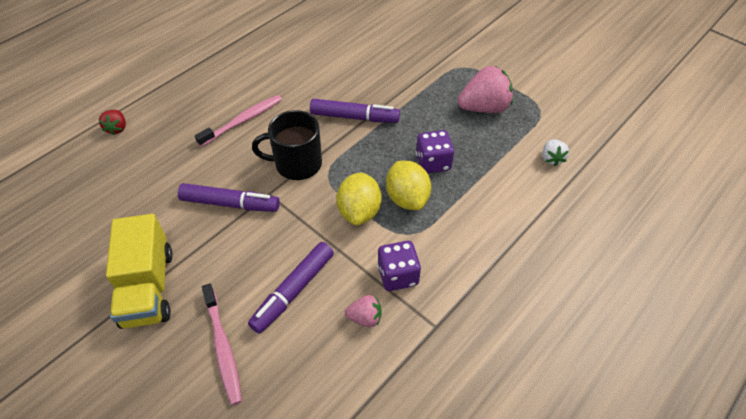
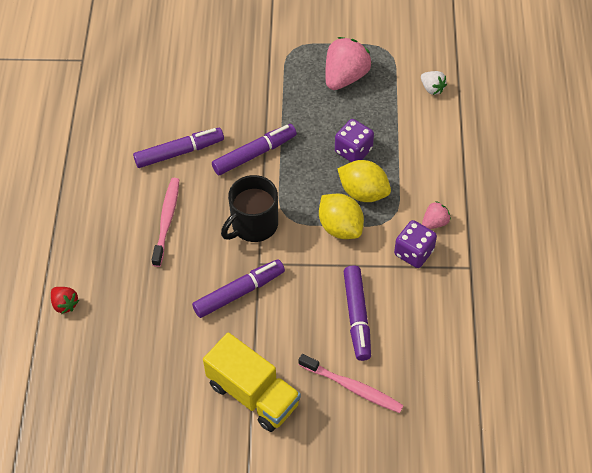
camera: 40 degrees left, 5 degrees up
pink strawberry [345,295,382,327] -> pink strawberry moved to [422,201,451,229]
none -> purple marker [133,128,224,168]

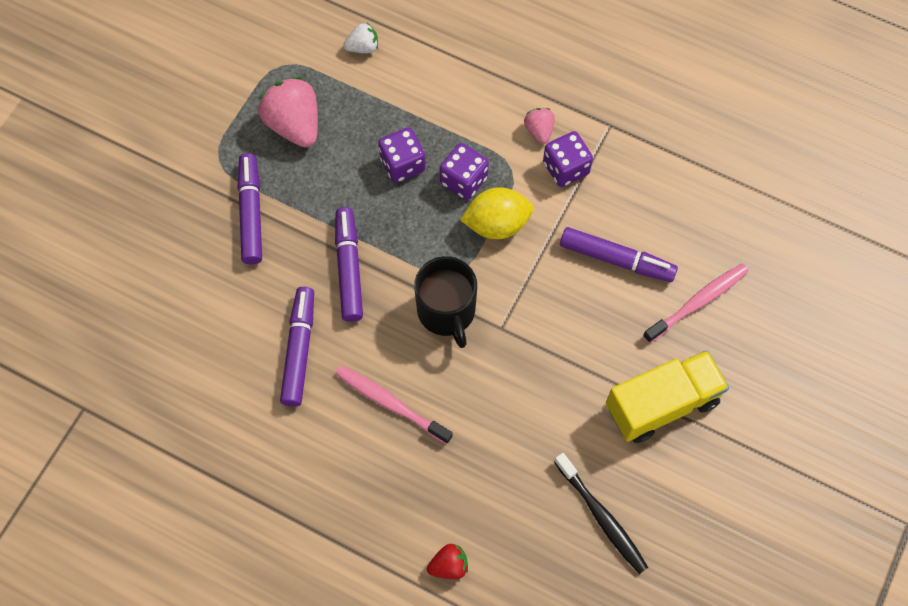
camera: 65 degrees left, 10 degrees up
purple marker [192,259,285,318] -> purple marker moved to [237,153,262,264]
yellow lemon [338,160,391,202] -> purple dice [440,143,489,200]
none -> black toothbrush [554,453,648,574]

